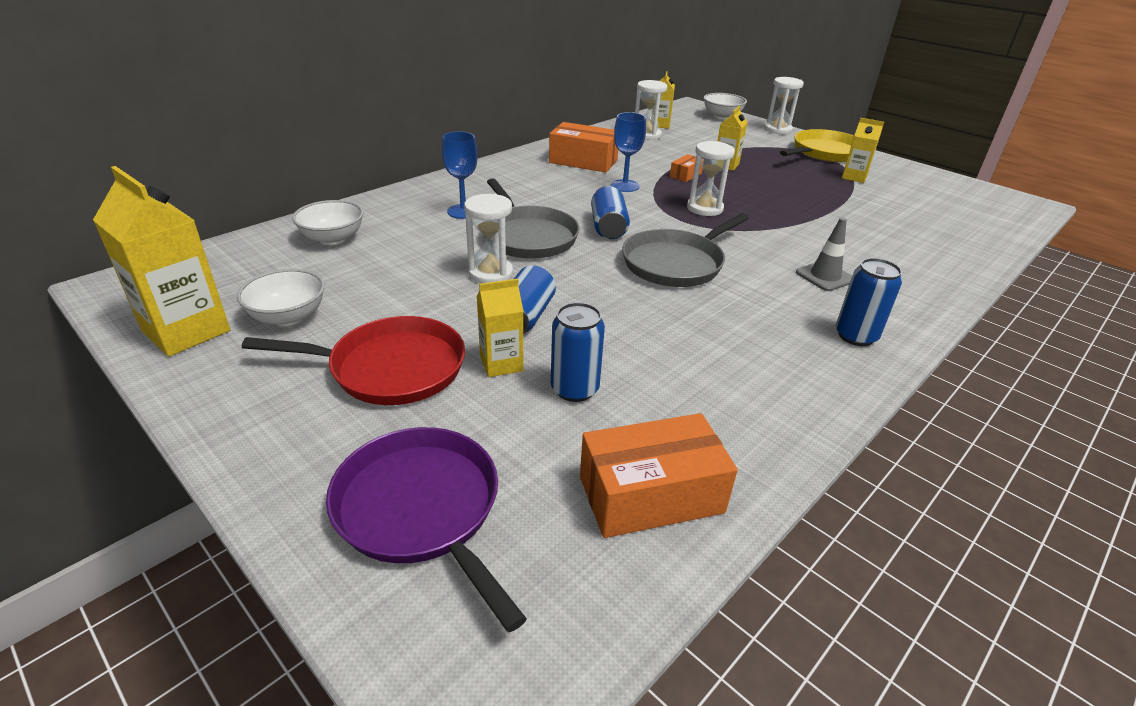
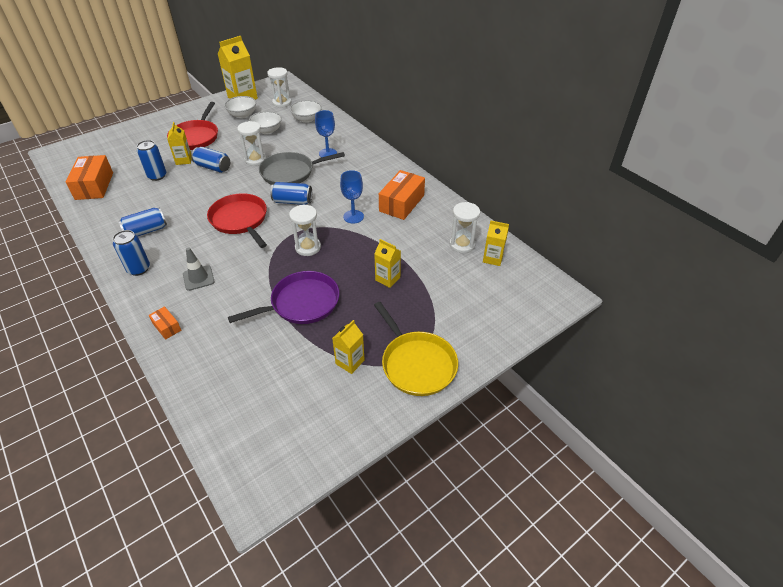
camera: 100 degrees right, 10 degrees up
purple pan [326,427,527,632] -> purple pan moved to [228,271,339,324]
grey pan [622,213,749,287] -> red pan [207,193,267,248]
orange box [670,154,702,182] -> orange box moved to [149,306,181,340]
white bowl [703,93,747,119] -> white bowl moved to [249,111,282,135]
white hourglass [764,77,804,134] -> white hourglass moved to [267,67,291,108]
none -> blue can [118,208,167,236]

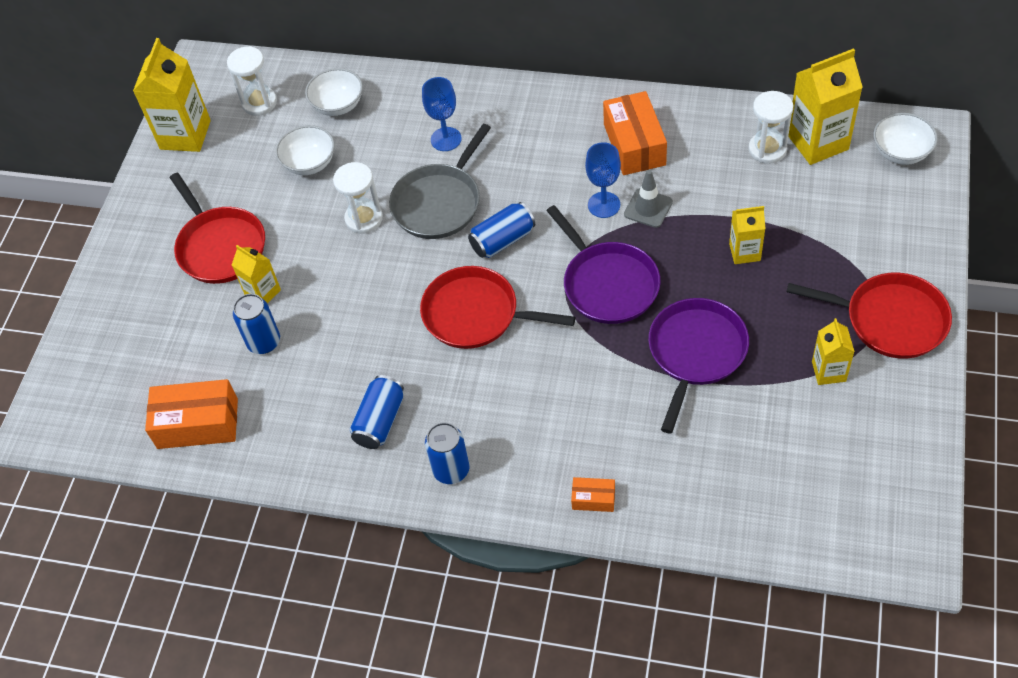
camera: 35 degrees left, 10 degrees up
orange box [66,155,113,200] -> orange box turned 45 degrees counterclockwise [145,379,238,449]
grey traffic cone [183,247,215,291] -> grey traffic cone moved to [624,170,673,228]
blue can [191,147,230,173] -> none
white bowl [224,96,256,119] -> white bowl moved to [873,113,938,165]
white hourglass [289,204,321,256] -> purple pan [546,205,660,324]
yellow pan [374,302,458,396] -> red pan [786,273,952,359]
yellow carton [483,221,509,266] -> yellow carton [788,48,863,165], size x1.76

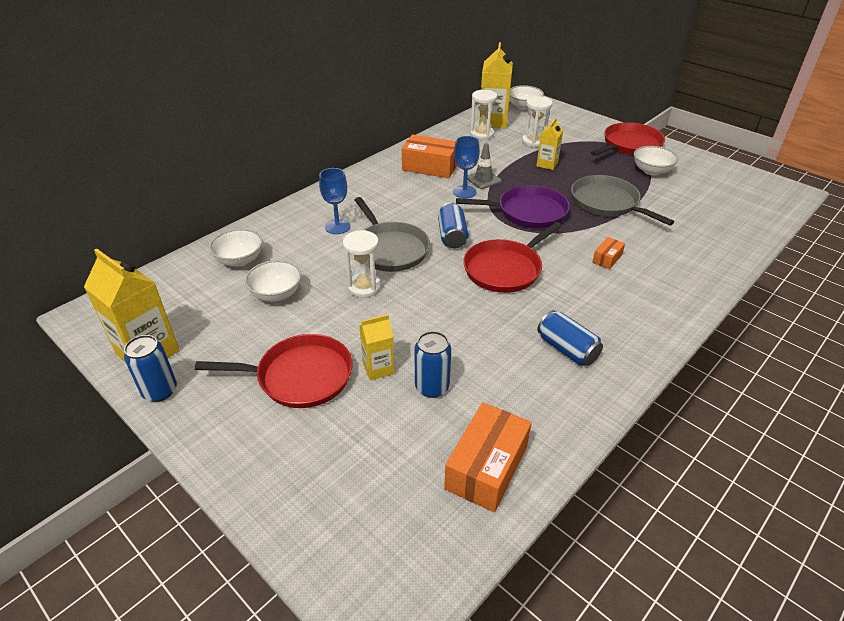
camera: 65 degrees left, 15 degrees down
white hourglass [227,46,277,116] -> white hourglass moved to [522,96,552,147]
blue can [425,422,469,484] -> blue can moved to [124,335,177,402]
orange box [571,477,615,512] -> orange box moved to [592,237,625,269]
purple pan [648,298,749,434] -> grey pan [571,175,674,226]
yellow carton [812,318,855,385] -> white bowl [634,146,678,176]

